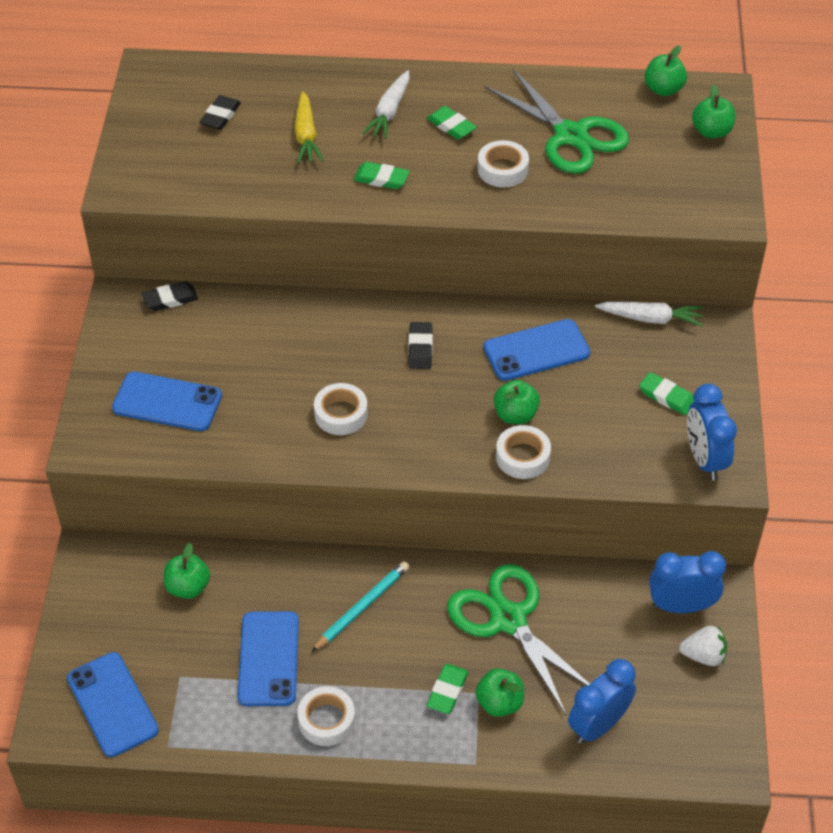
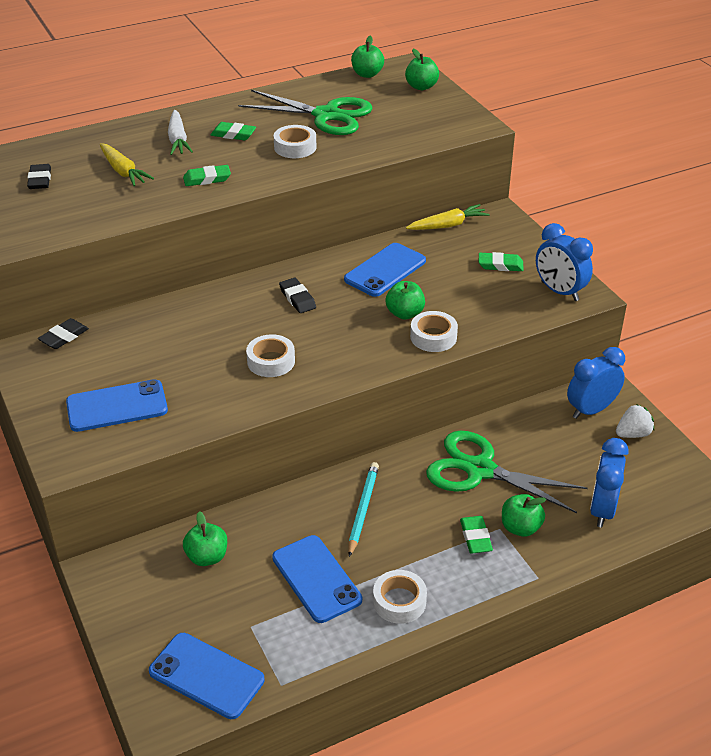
camera: 30 degrees left, 10 degrees down
white carrot [595,302,703,326] -> yellow carrot [406,204,490,230]

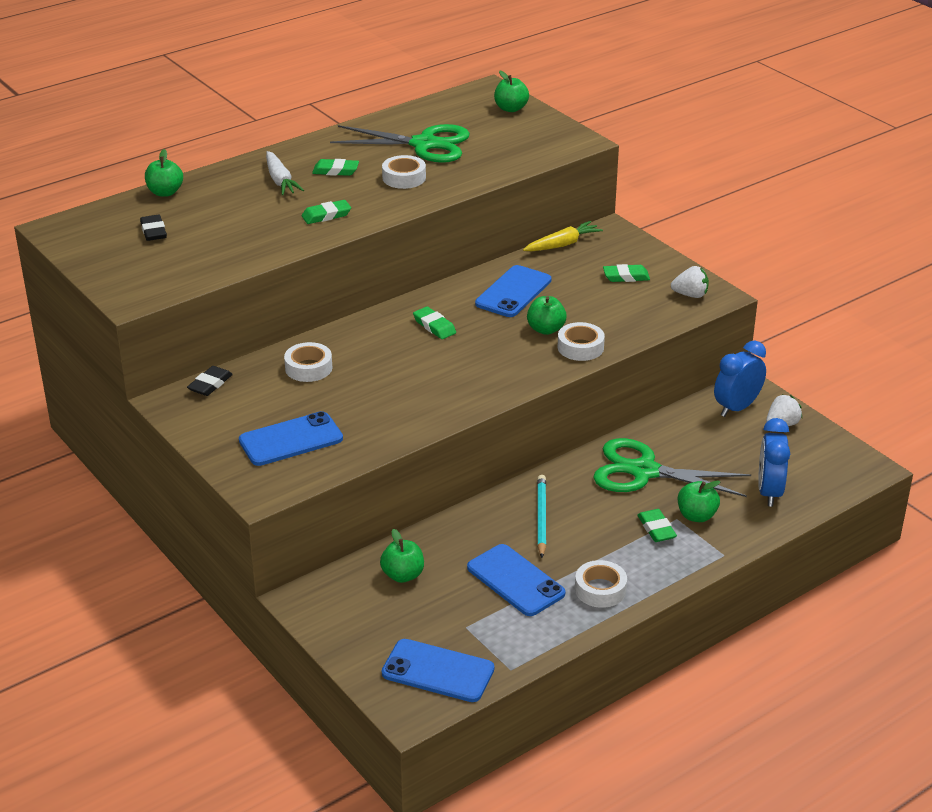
camera: 10 degrees left, 5 degrees down
yellow carrot [100,143,154,186] -> none
white tape [246,334,295,377] -> white tape moved to [284,342,332,382]
black eraser [279,278,316,313] -> green eraser [413,306,456,339]
green apple [351,36,384,78] -> green apple moved to [145,149,183,197]
blue clock [536,223,593,301] -> white strawberry [671,266,709,298]

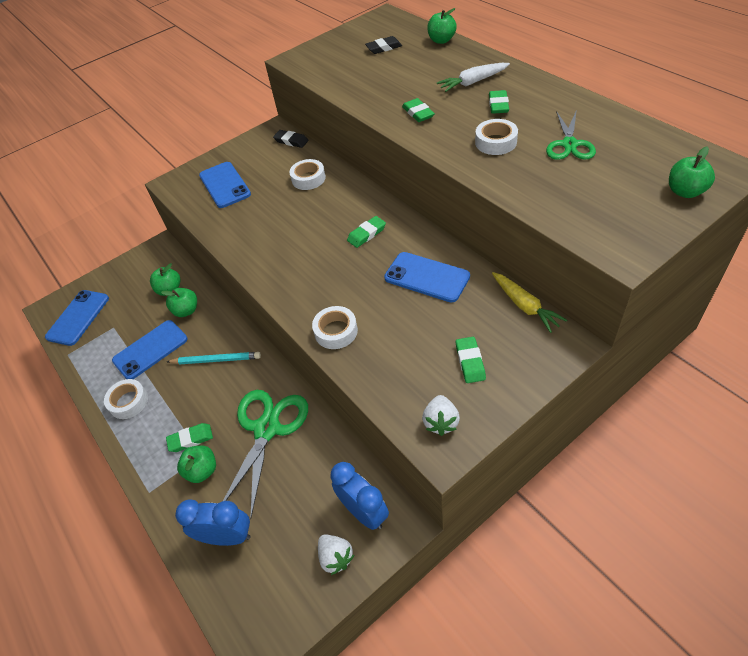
camera: 95 degrees right, 15 degrees up
green scissors [330,124,470,163] -> green scissors [546,110,596,160], size x0.62
green apple [527,296,567,335] -> green apple moved to [161,288,197,317]

